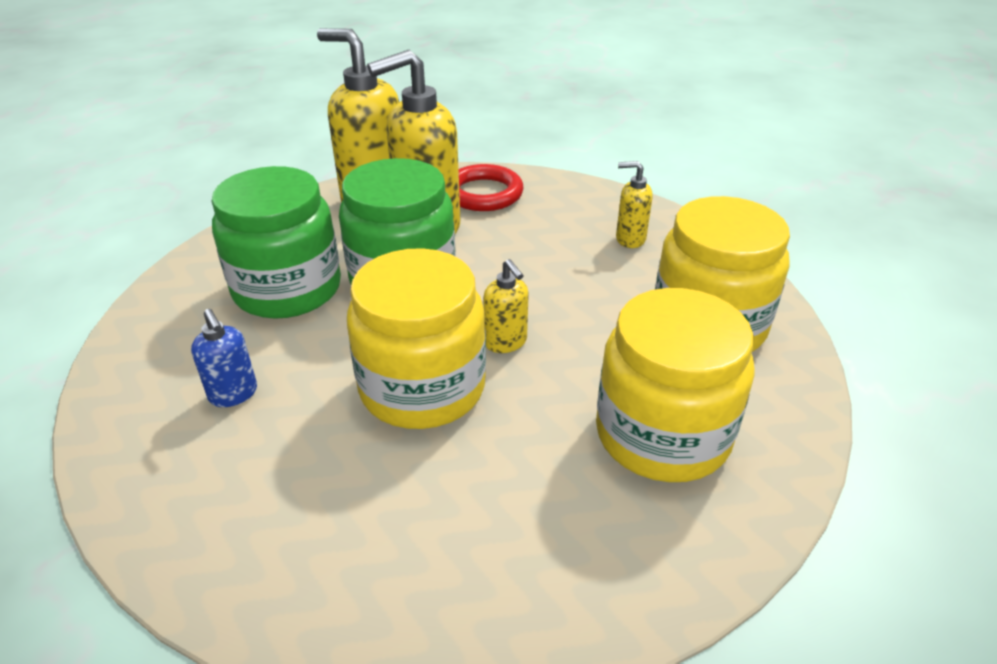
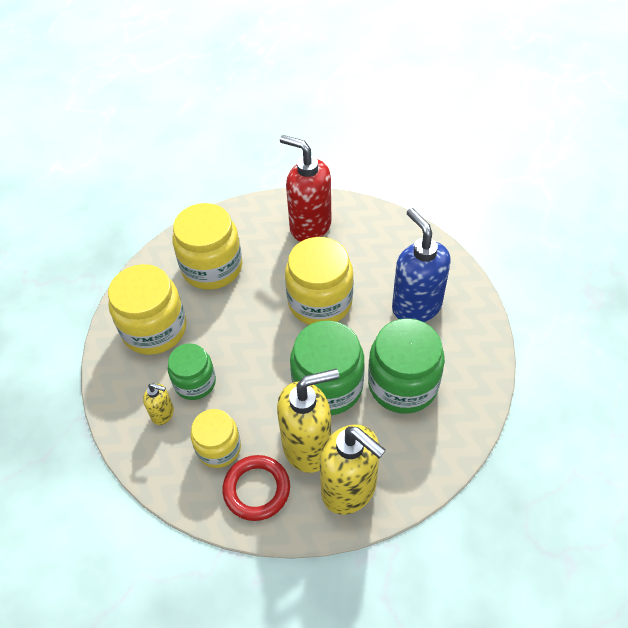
camera: 170 degrees left, 15 degrees up
blue soap dispenser [191,309,257,407] -> blue soap dispenser [392,208,451,322], size x2.11
yellow soap dispenser [483,259,529,353] -> none
none -> green jar [168,343,216,400]
none -> yellow jar [191,409,241,468]
none -> red soap dispenser [280,135,331,242]

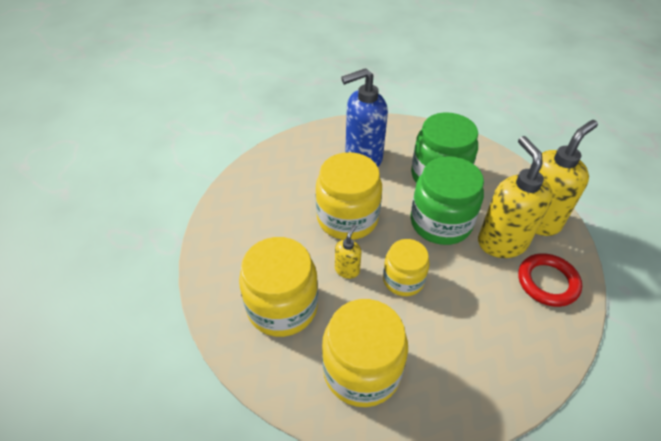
camera: 85 degrees left, 5 degrees down
yellow soap dispenser [143,383,174,425] -> yellow soap dispenser moved to [335,224,361,279]
green jar [168,343,216,400] -> none
yellow jar [191,409,241,468] -> yellow jar moved to [383,239,430,296]
red soap dispenser [280,135,331,242] -> none

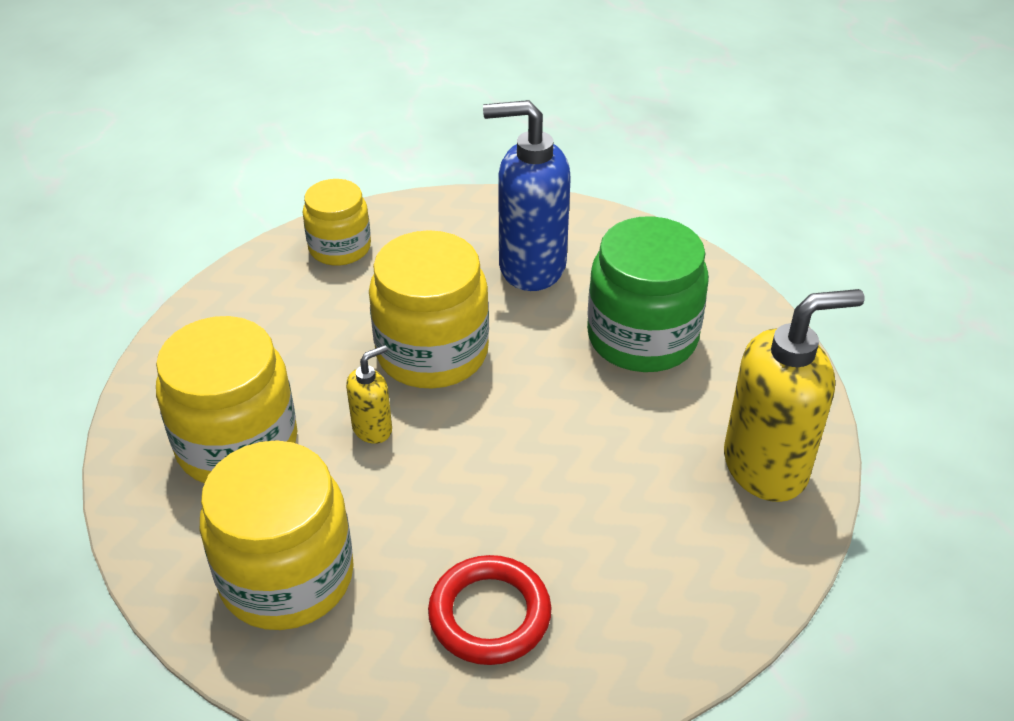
camera: 25 degrees right, 5 degrees down
yellow jar [383,239,430,296] -> yellow jar moved to [303,179,371,266]
green jar [410,156,484,245] -> none
yellow soap dispenser [478,136,553,258] -> none
red ring [518,253,582,307] -> red ring moved to [428,555,551,665]

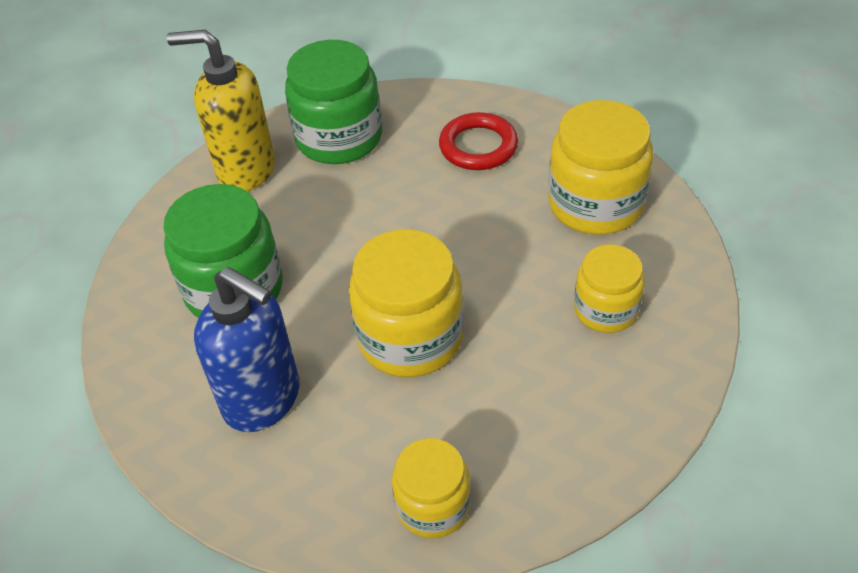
camera: 150 degrees left, 5 degrees up
yellow jar [156,316,297,484] -> yellow jar [574,244,645,333], size x0.61
yellow soap dispenser [346,345,392,444] -> none
none -> green jar [285,40,382,164]

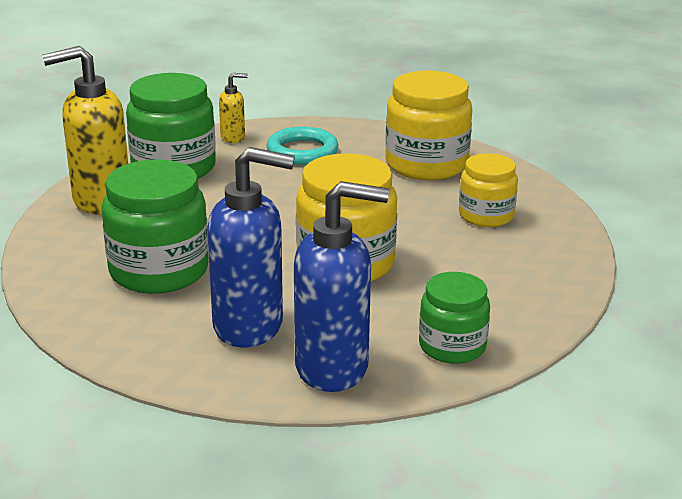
camera: 30 degrees left, 20 degrees down
yellow jar [392,438,471,538] -> green jar [419,272,490,364]
red ring [439,112,518,170] -> turquoise ring [267,127,339,165]
none -> yellow soap dispenser [219,73,248,143]
none -> blue soap dispenser [294,181,389,392]

